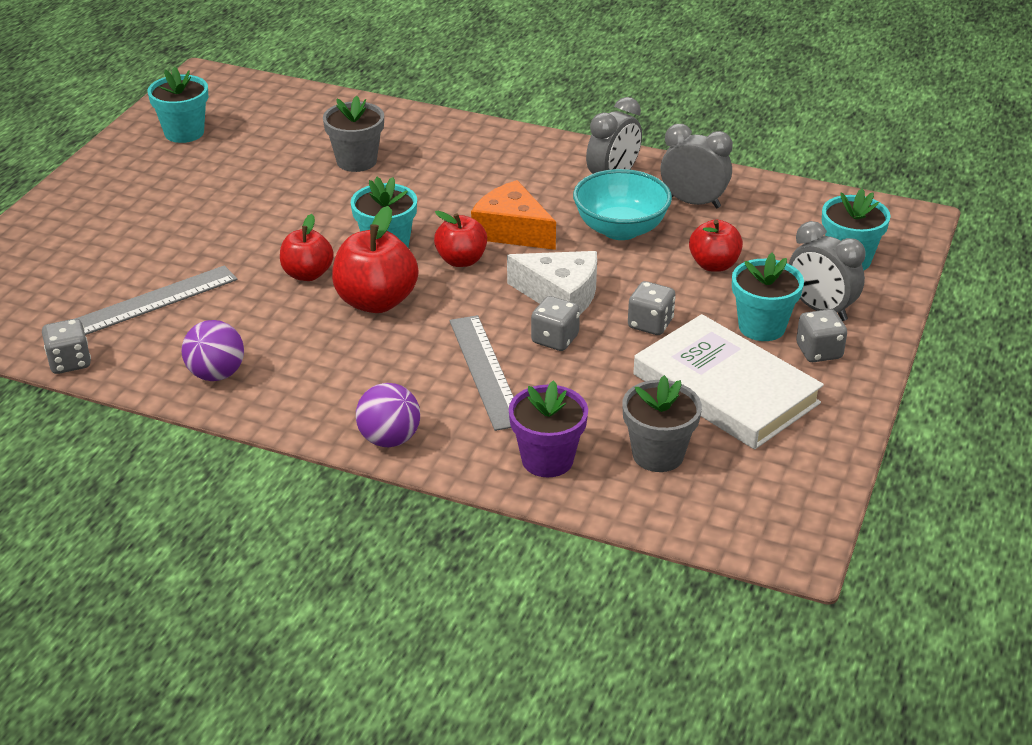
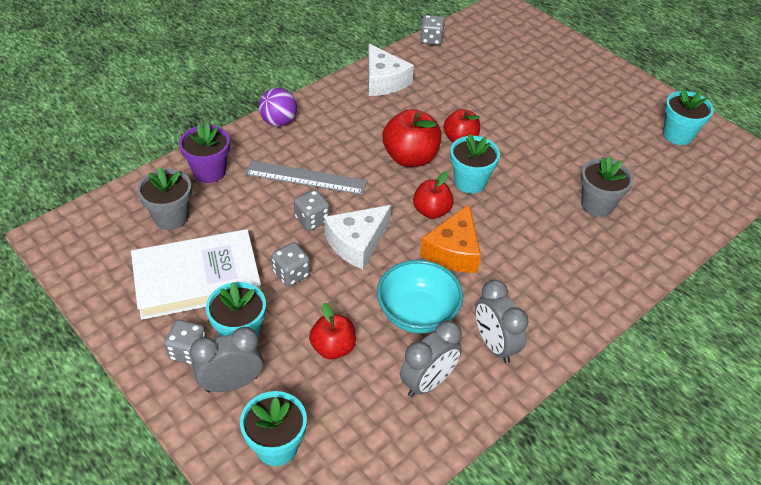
camera: 115 degrees right, 10 degrees up
grey ruler [75,265,237,335] -> none
purple ball [181,320,244,381] -> white cheese [368,44,414,96]
orange cheese [471,180,556,250] -> orange cheese turned 135 degrees clockwise [420,204,481,273]

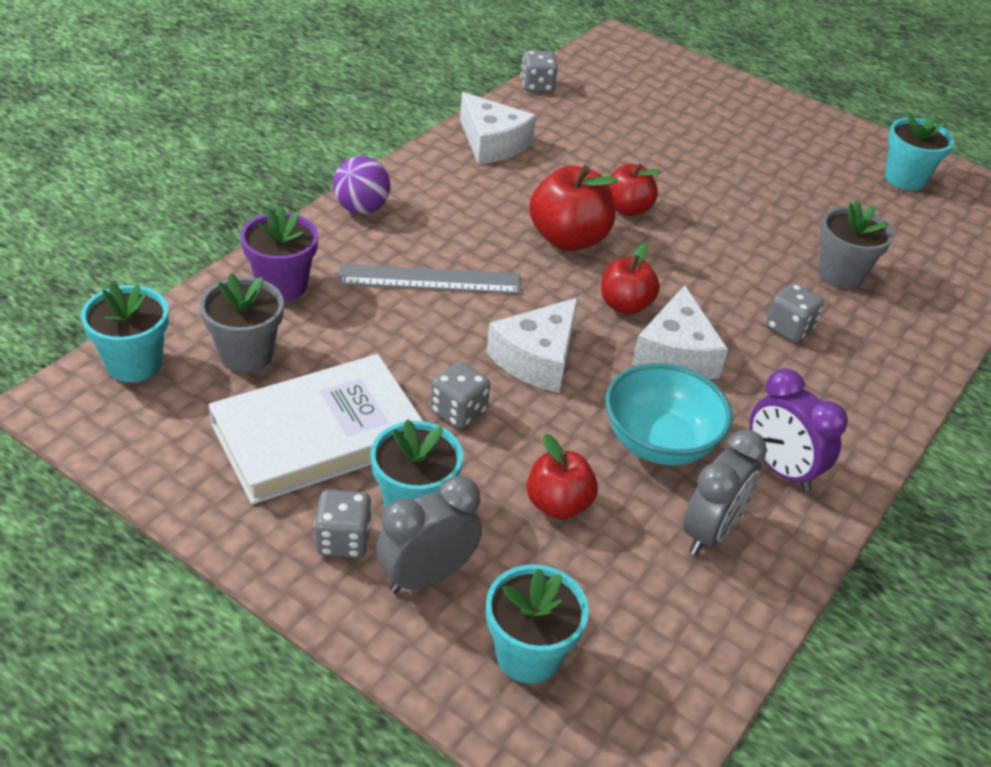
camera: 15 degrees left, 5 degrees down
grey dice [294,190,330,231] -> grey dice moved to [766,283,824,342]
orange cheese [420,204,481,273] -> white cheese [632,285,728,379]
turquoise flower pot [450,134,500,193] -> turquoise flower pot moved to [81,282,169,382]
grey clock [475,280,529,364] -> purple clock [750,369,848,492]

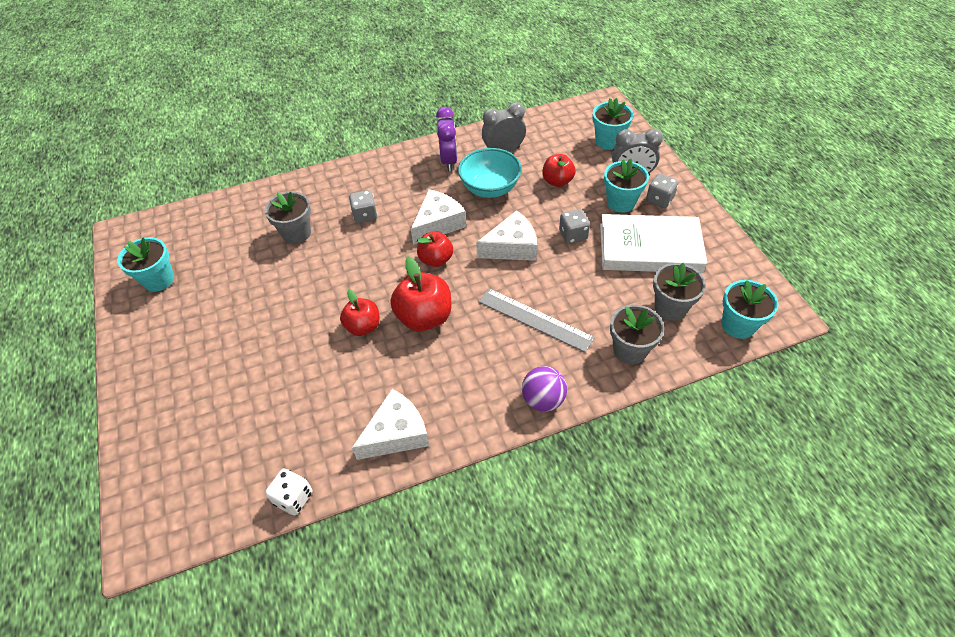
camera: 140 degrees left, 10 degrees up
purple flower pot [241,206,318,301] -> grey flower pot [610,305,664,364]
white cheese [460,92,536,164] -> white cheese turned 60 degrees clockwise [352,389,429,460]
grey dice [521,51,558,92] -> white dice [265,469,312,515]

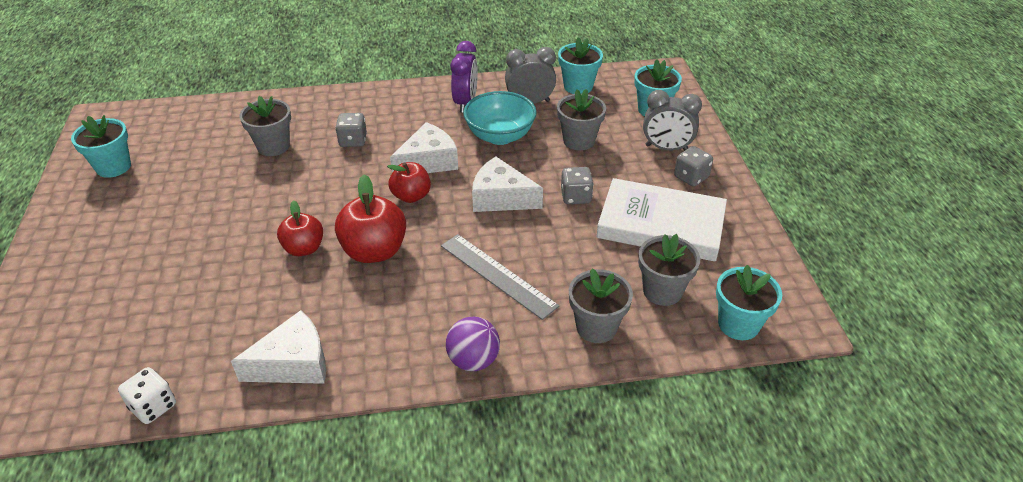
camera: 10 degrees right, 10 degrees down
white cheese [476,210,537,261] -> white cheese turned 150 degrees counterclockwise [472,156,543,212]
red apple [542,154,576,187] -> grey flower pot [557,89,606,150]
turquoise flower pot [604,159,649,213] -> turquoise flower pot moved to [558,37,603,94]

